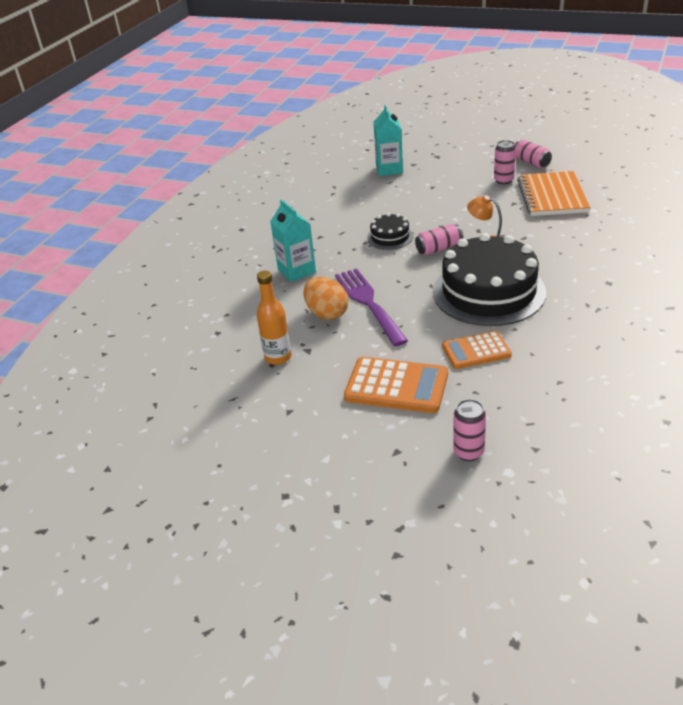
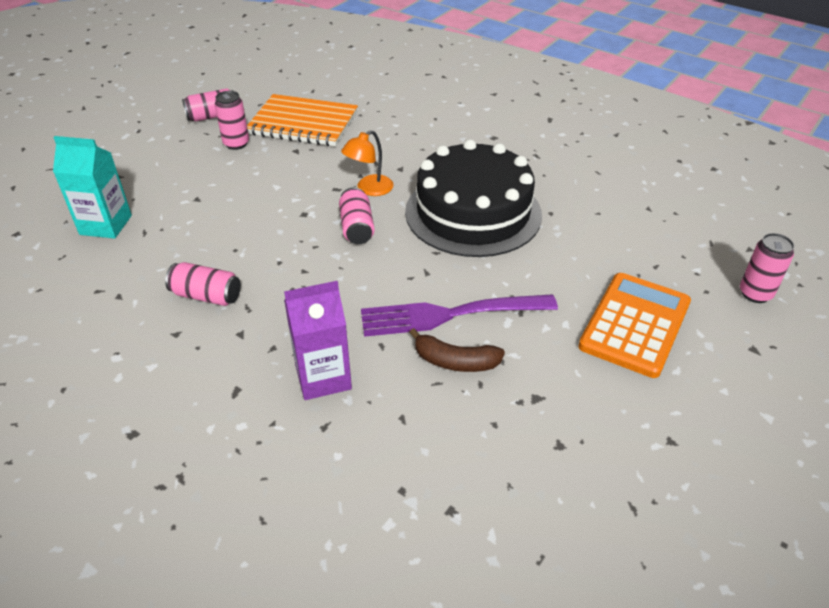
camera: 80 degrees left, 5 degrees up
orange bottle [257,270,291,365] -> none
turquoise carton [270,199,316,282] -> purple carton [284,281,352,400]
orange egg [303,277,348,320] -> brown banana [409,328,505,372]
black cake [367,213,413,250] -> none
orange calculator [442,331,512,369] -> none
none -> pink can [165,262,241,306]

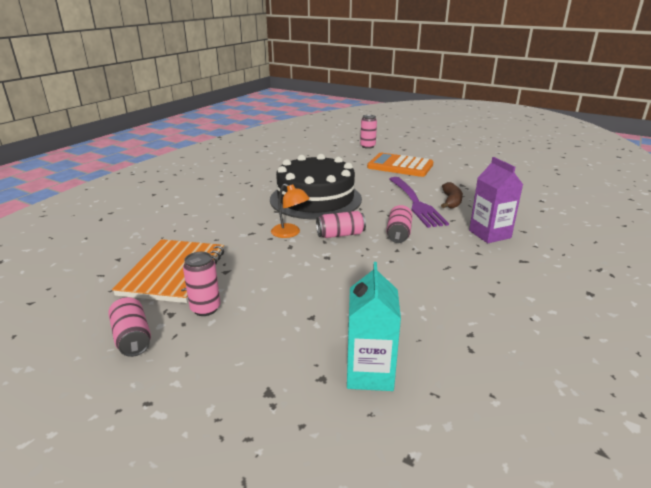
camera: 95 degrees left, 15 degrees down
pink can [165,262,241,306] -> pink can moved to [386,205,413,243]

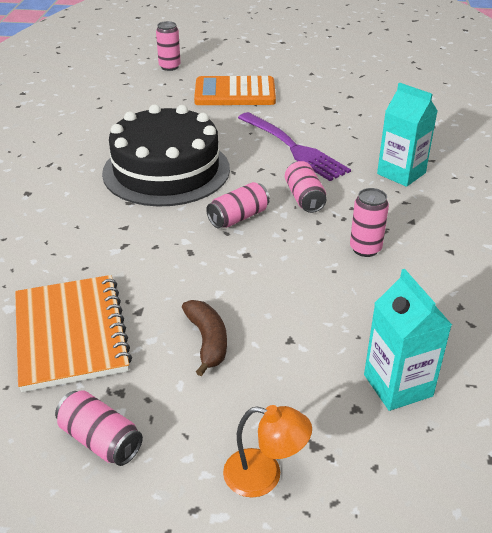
camera: 25 degrees left, 10 degrees up
pink can [183,252,220,316] -> pink can moved to [350,188,389,257]
orange lamp [271,184,310,238] -> orange lamp moved to [223,405,312,498]
brown banana [441,182,463,209] -> brown banana moved to [182,300,227,376]
purple carton [469,157,523,243] -> turquoise carton [377,82,438,187]

